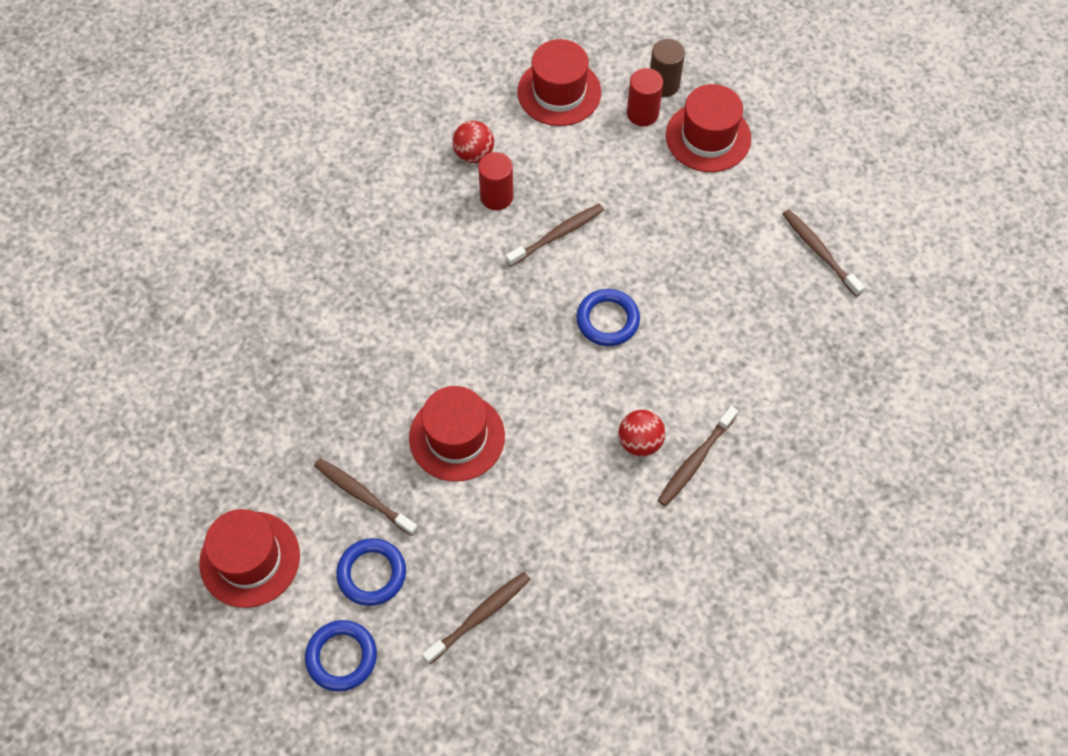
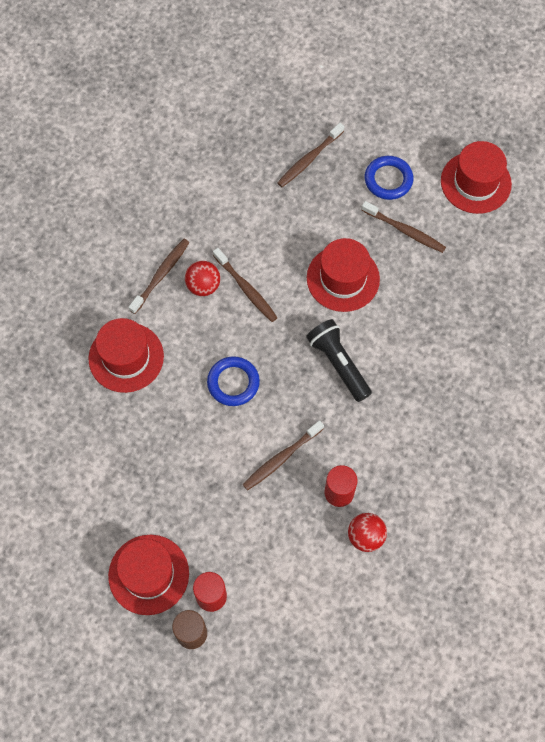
camera: 175 degrees right, 5 degrees up
blue ring [305,620,377,692] -> none
red hat [517,39,601,126] -> red hat moved to [88,318,164,393]
brown toothbrush [783,209,865,297] -> brown toothbrush moved to [213,248,278,322]
none -> black flashlight [306,319,372,402]

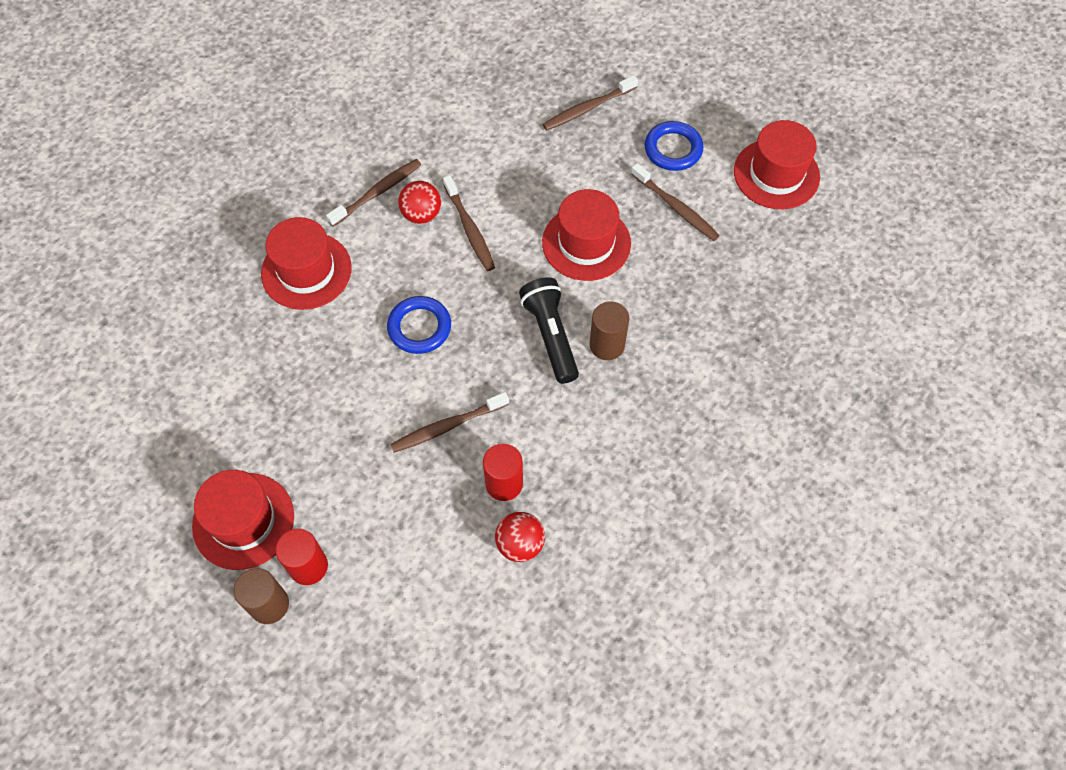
camera: 15 degrees right, 5 degrees down
none -> brown cylinder [590,301,629,360]

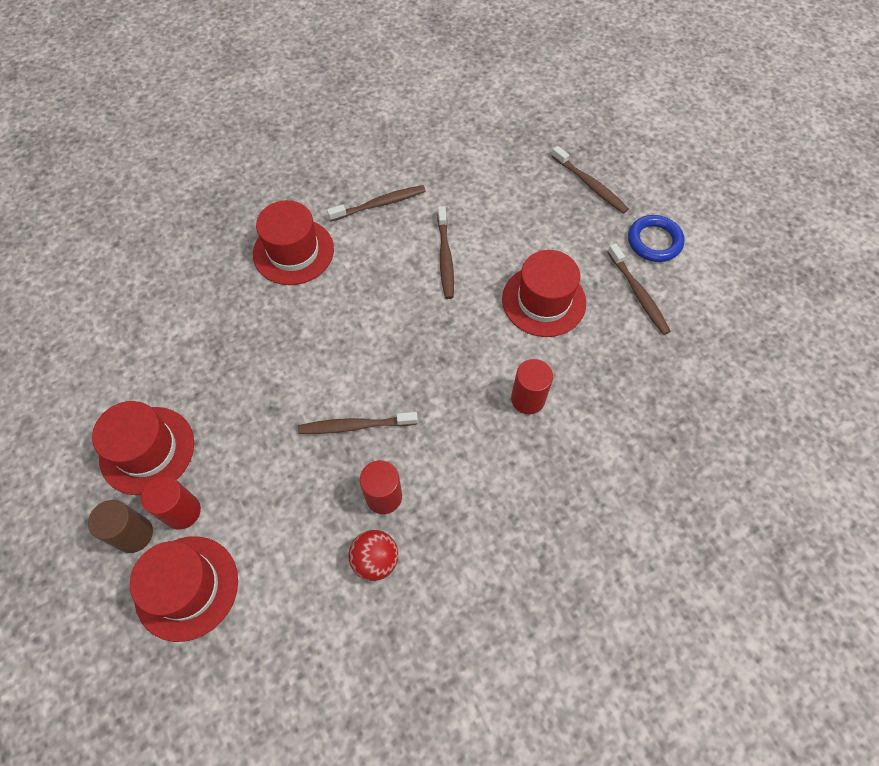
camera: 20 degrees right, 0 degrees up
blue ring [387,296,451,354] -> none
red ball [398,181,441,224] -> none
black flashlight [519,277,579,384] -> none
brown toothbrush [543,75,638,130] -> brown toothbrush turned 120 degrees counterclockwise [552,146,629,214]
brown cylinder [590,301,629,360] -> red cylinder [511,359,553,414]
red hat [734,120,820,209] -> red hat moved to [130,536,238,642]

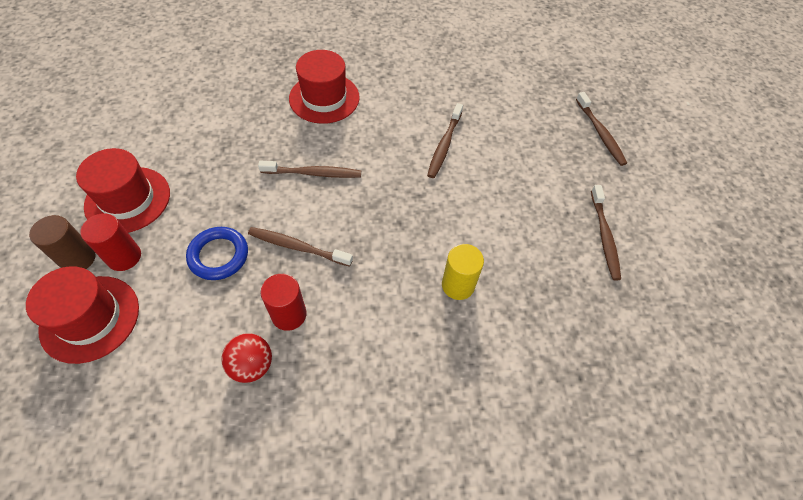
camera: 20 degrees right, 5 degrees down
brown toothbrush [327,185,426,221] -> brown toothbrush moved to [258,161,361,178]
red hat [502,250,586,337] -> none
red cylinder [511,359,553,414] -> yellow cylinder [442,244,484,300]
blue ring [628,215,685,262] -> blue ring moved to [186,227,248,280]

